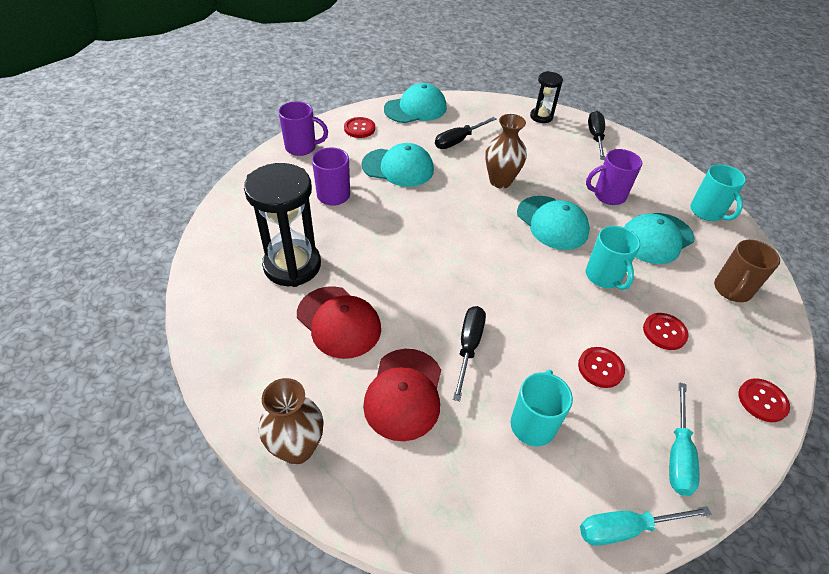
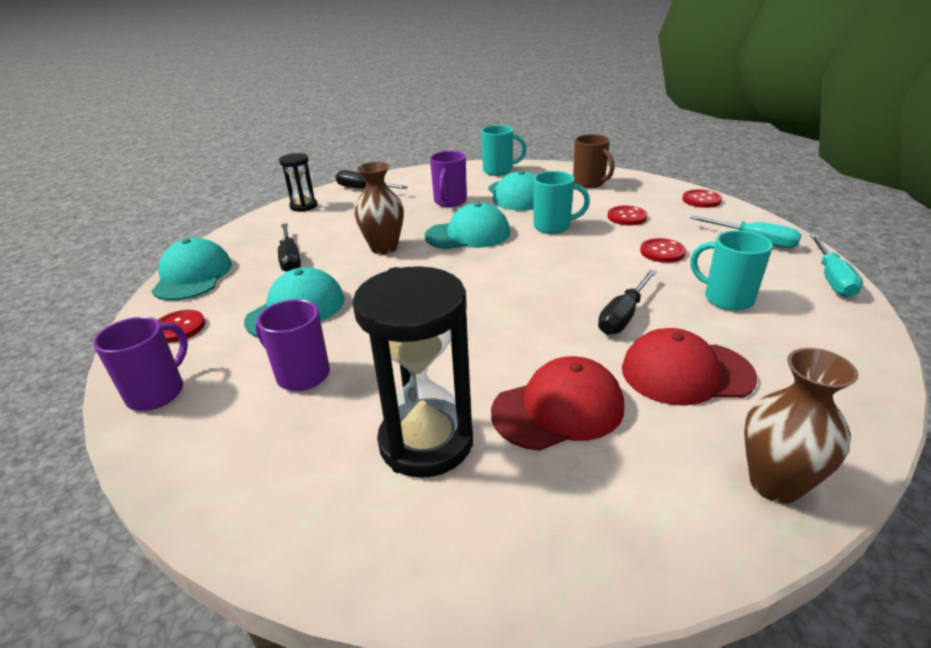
camera: 65 degrees left, 15 degrees down
red cap [363,349,441,441] -> red cap turned 150 degrees clockwise [622,328,757,406]
black screwdriver [453,306,486,401] -> black screwdriver turned 90 degrees counterclockwise [598,269,657,335]

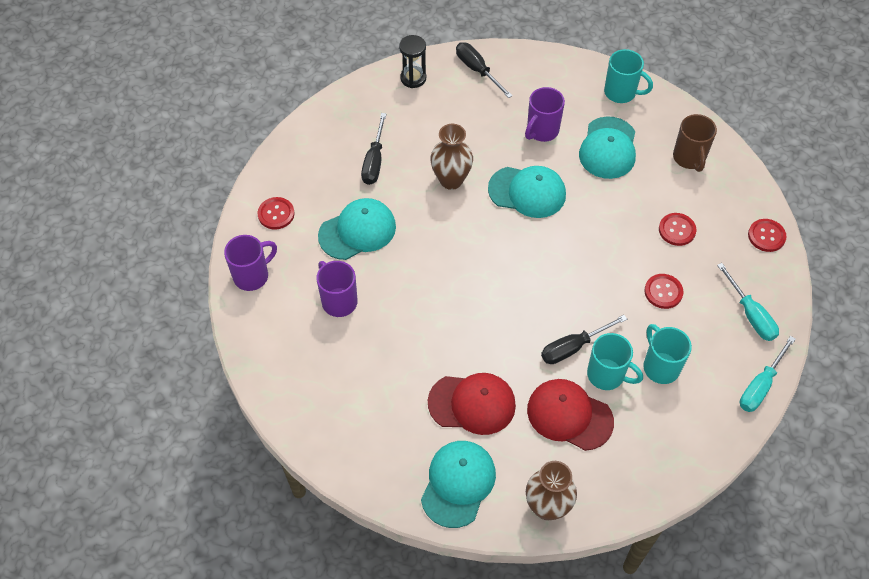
camera: 25 degrees right, 25 degrees up
turquoise cap [151,238,232,301] -> turquoise cap moved to [421,441,496,528]
black hourglass [352,266,473,478] -> none
turquoise mug [533,171,590,234] -> turquoise mug moved to [587,333,643,390]

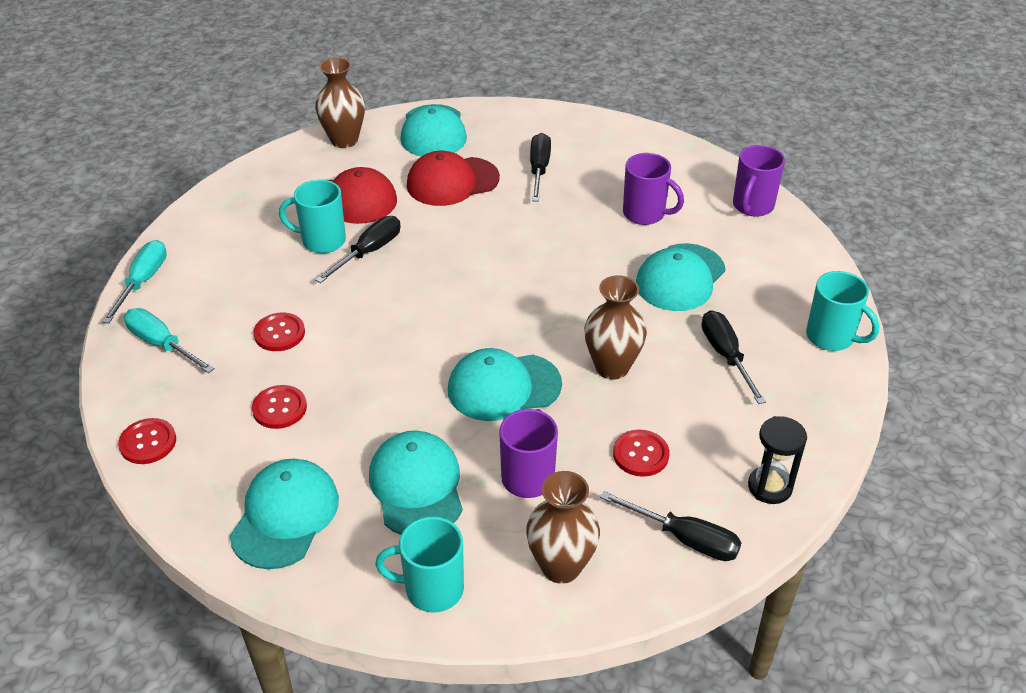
camera: 155 degrees right, 15 degrees down
red button [257,197,295,230] -> red button moved to [613,429,669,477]
turquoise mug [643,324,692,384] -> turquoise mug moved to [806,271,879,351]
brown mug [673,114,717,172] -> turquoise cap [230,459,339,569]
none -> brown vase [526,471,600,584]
none -> black screwdriver [530,133,551,202]

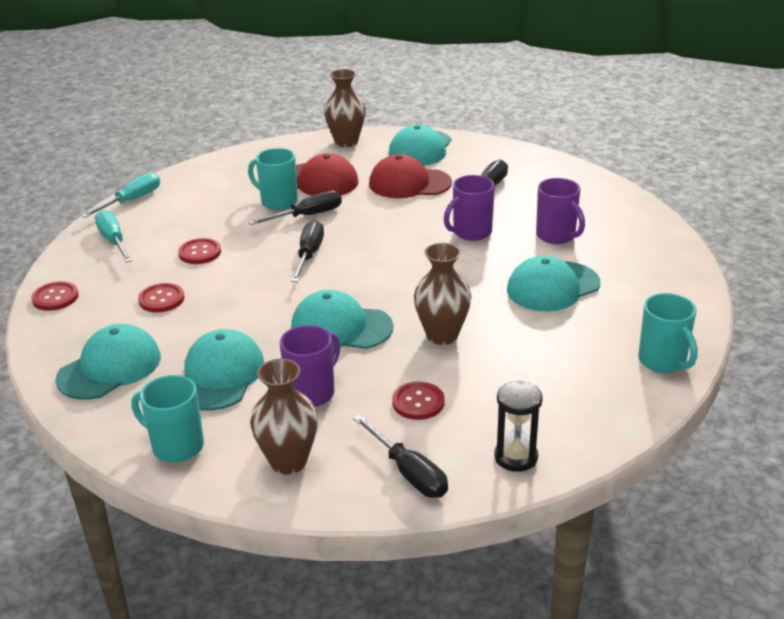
camera: 25 degrees right, 10 degrees down
black screwdriver [702,310,766,404] -> black screwdriver moved to [291,220,324,282]
purple mug [733,145,785,217] -> purple mug moved to [444,175,495,241]

